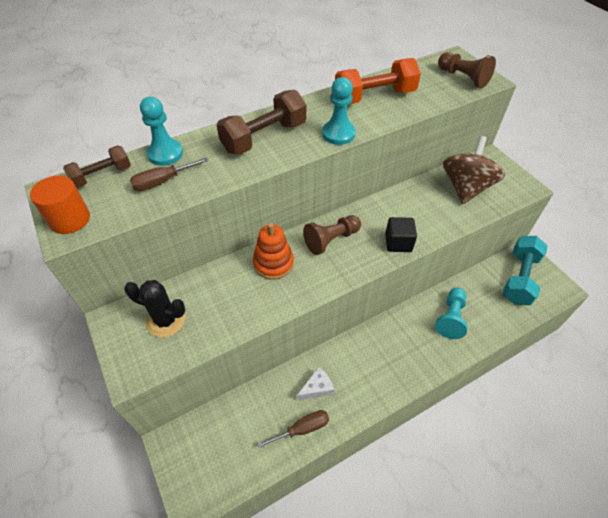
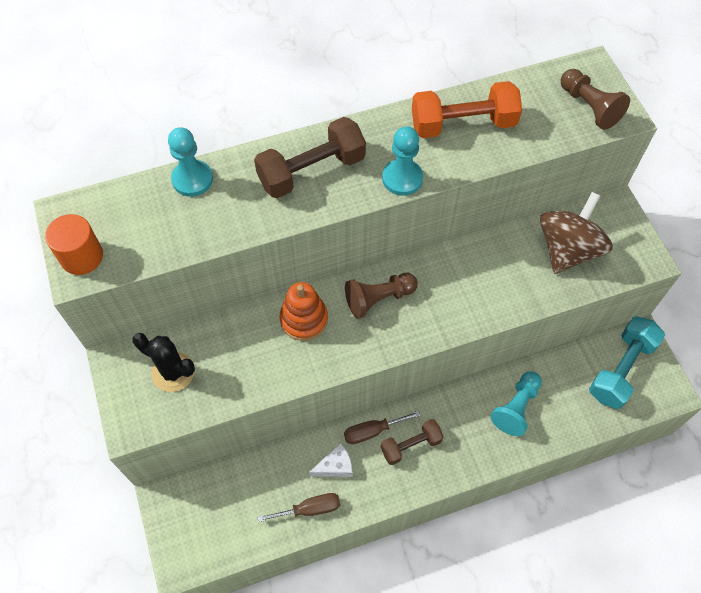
camera: 10 degrees right, 10 degrees up
brown dumbbell [63,145,131,188] -> brown dumbbell moved to [381,419,444,465]
brown screwdriver [130,157,208,191] -> brown screwdriver moved to [344,410,420,444]
black cube [385,217,417,252] -> none

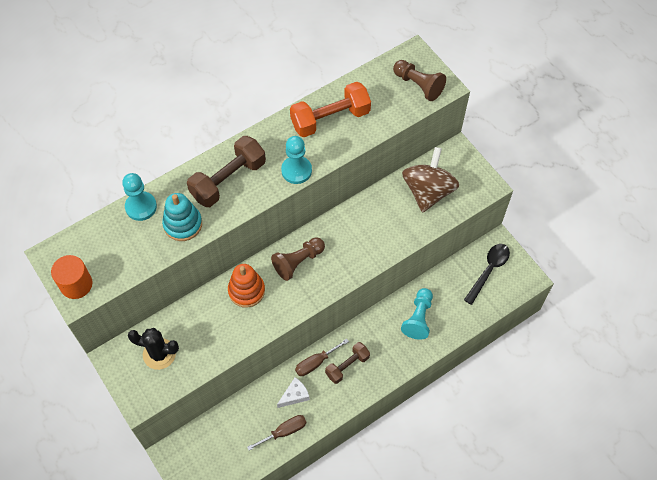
camera: 15 degrees left, 0 degrees up
turquoise dumbbell [589,316,665,409] -> black spoon [464,244,510,305]
none -> turquoise stacking toy [162,193,202,241]

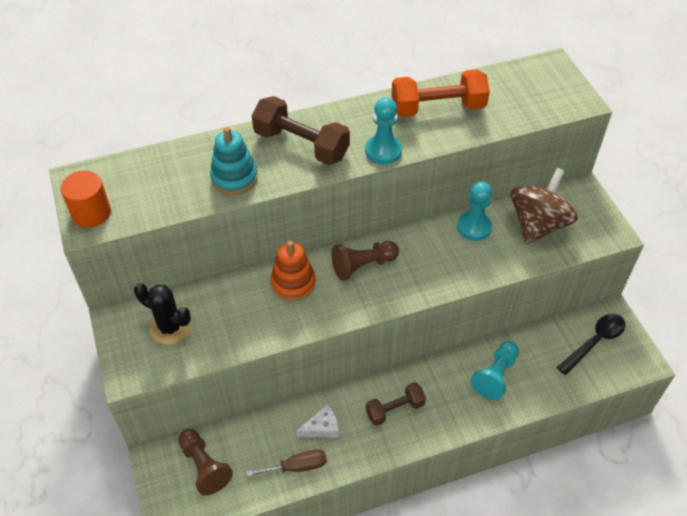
camera: 15 degrees right, 10 degrees down
turquoise pawn [122,173,157,221] -> turquoise pawn moved to [457,182,492,241]
brown dumbbell [187,136,266,207] -> brown dumbbell turned 60 degrees clockwise [252,96,350,165]
brown screwdriver [295,339,349,376] -> none
brown pawn [393,60,446,101] -> brown pawn moved to [178,429,233,495]

